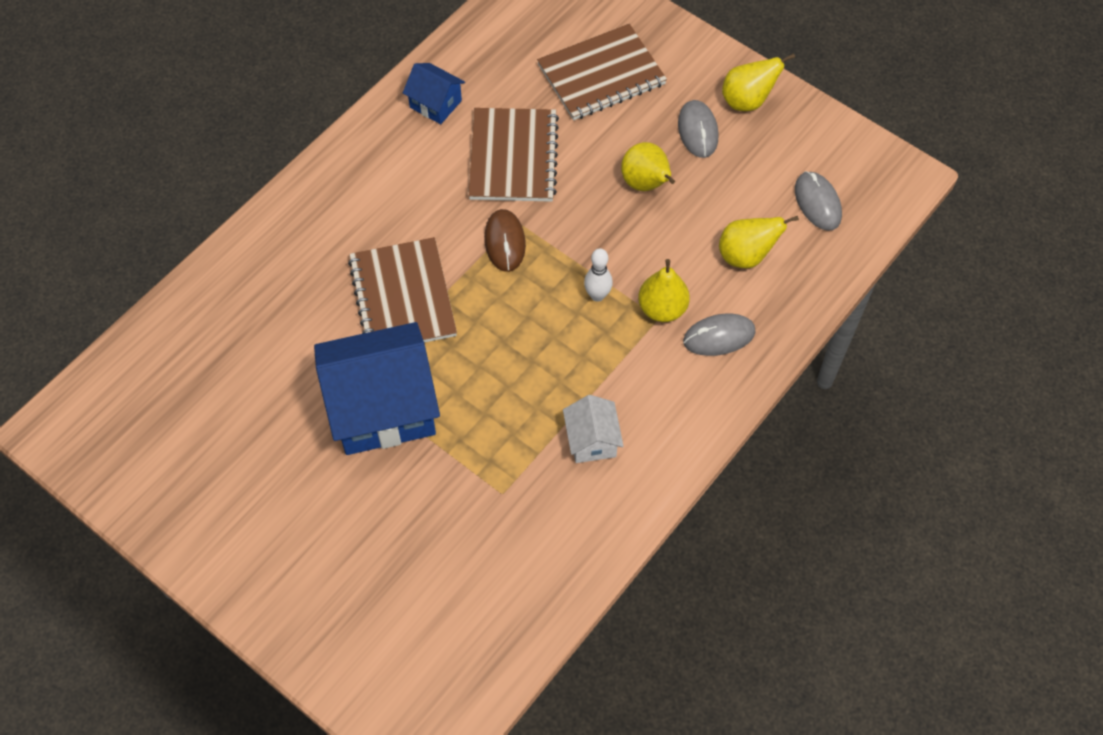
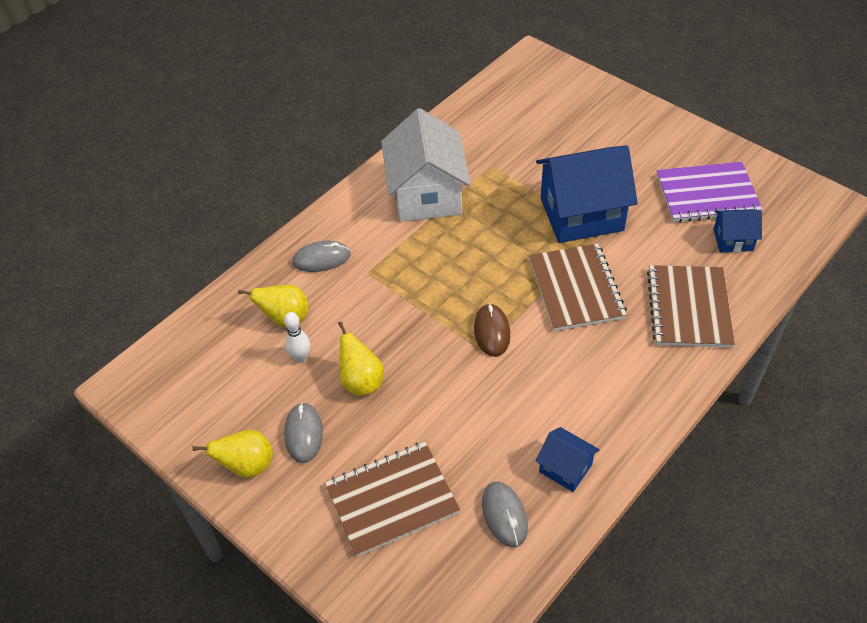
camera: 175 degrees left, 10 degrees down
brown notebook [468,108,559,202] -> brown notebook moved to [647,265,735,348]
white house [563,395,624,463] -> white house [381,108,471,222], size x2.08
white bowling pin [584,248,613,302] -> white bowling pin moved to [284,312,310,362]
yellow pear [638,259,690,322] -> none
grey mouse [795,171,842,231] -> grey mouse moved to [482,482,528,547]
none -> purple notebook [657,162,763,223]
none -> blue house [713,209,762,252]

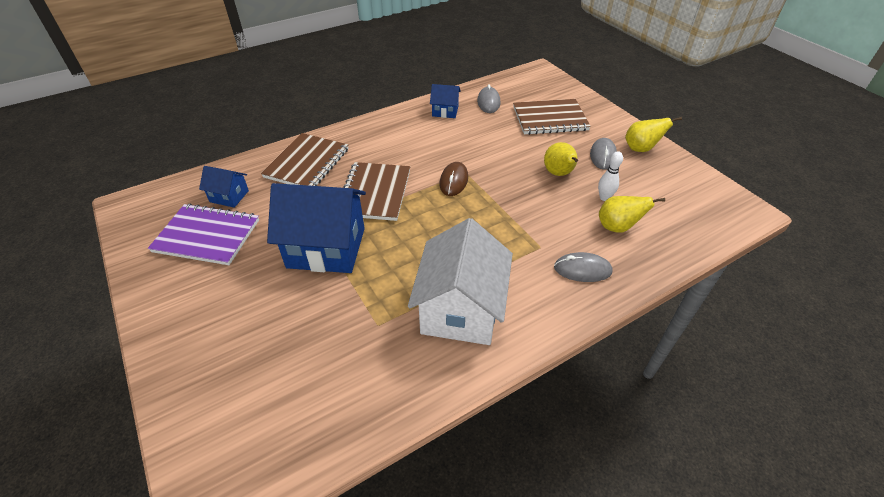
camera: 165 degrees left, 5 degrees down
blue house [536,427,600,492] -> blue house turned 45 degrees counterclockwise [430,84,461,118]

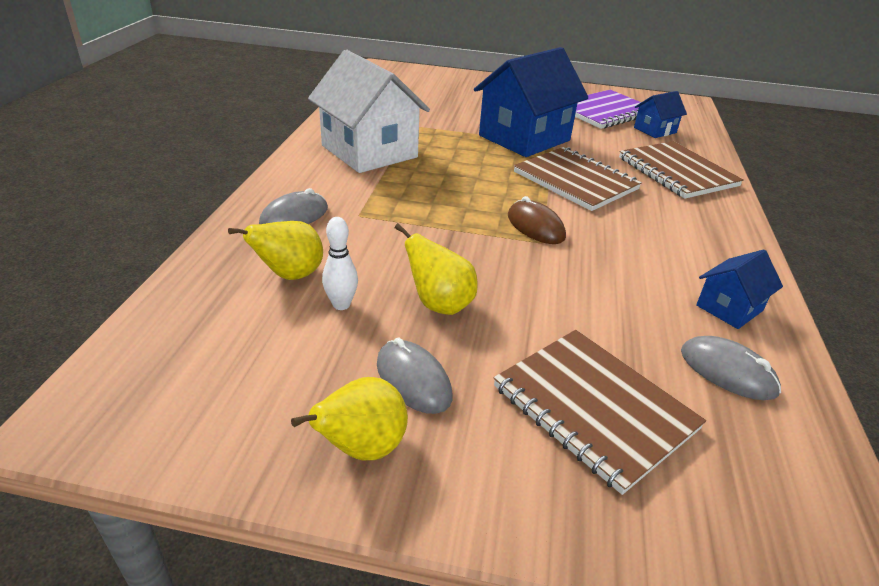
camera: 130 degrees right, 10 degrees down
brown notebook [513,99,591,135] -> brown notebook turned 75 degrees counterclockwise [494,330,706,495]

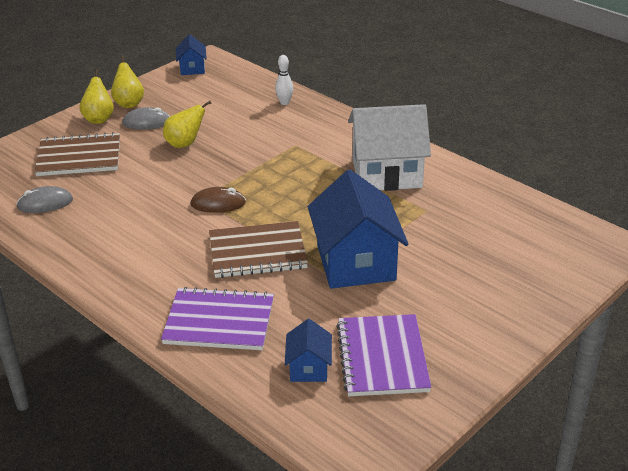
camera: 125 degrees right, 0 degrees up
yellow pear [228,221,323,280] -> yellow pear moved to [79,69,114,124]
grey mouse [259,188,328,224] -> none
white bowling pin [322,217,358,310] -> white bowling pin moved to [275,55,293,105]
brown notebook [619,141,744,199] -> purple notebook [161,287,274,350]
blue house [696,249,783,329] -> blue house moved to [176,35,207,75]

